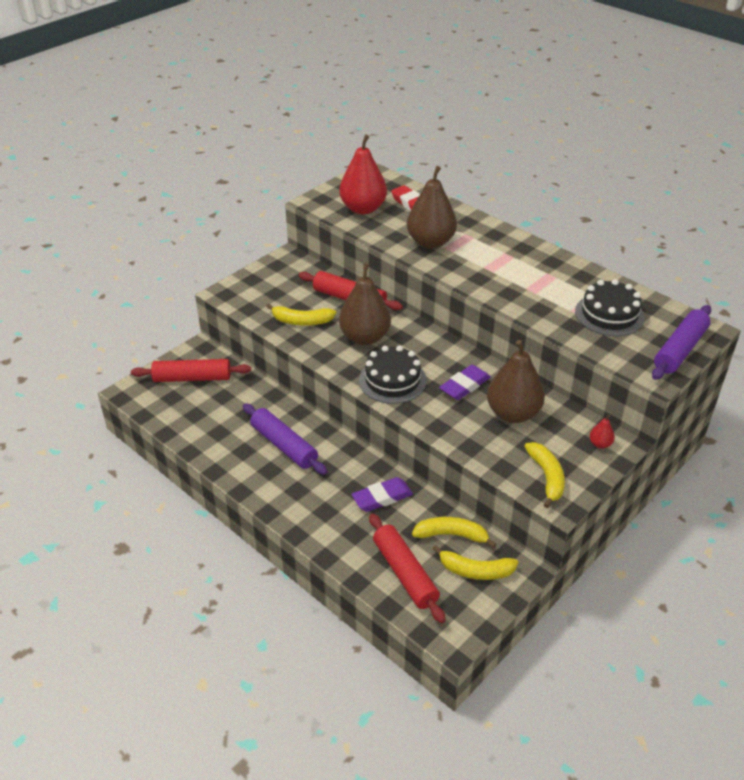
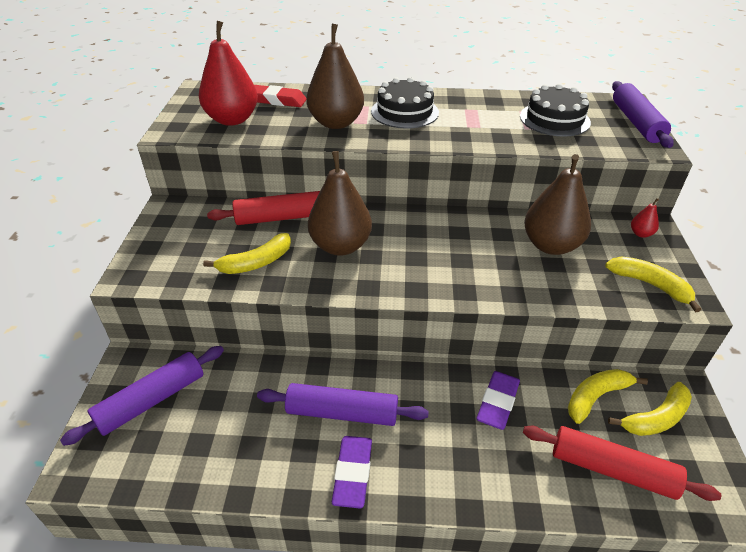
camera: 40 degrees left, 0 degrees up
red rolling pin [131,359,251,382] -> purple rolling pin [60,346,224,446]
black cake [359,345,426,404] -> black cake moved to [371,77,439,129]
purple eraser [439,365,491,400] -> purple eraser moved to [332,436,372,508]

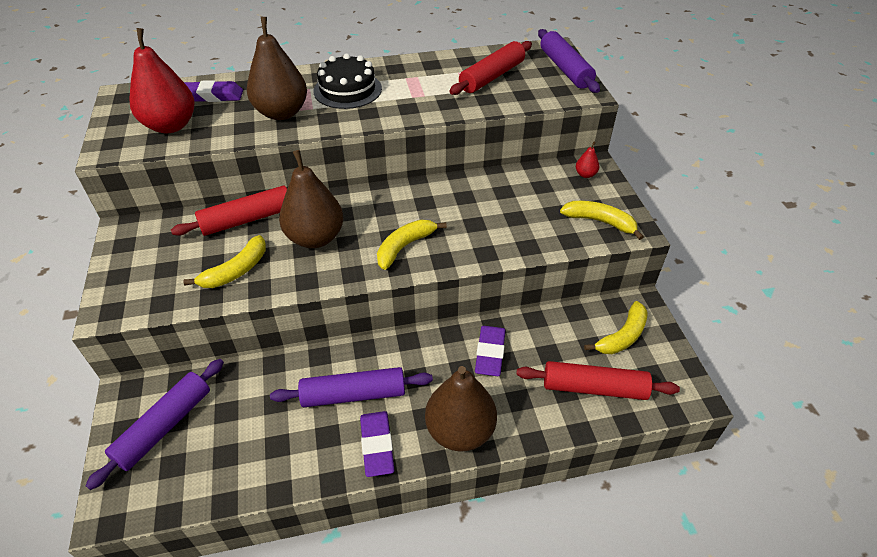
camera: 15 degrees left, 5 degrees up
red eraser [254,85,306,107] -> purple eraser [184,80,243,102]
black cake [520,84,591,137] -> red rolling pin [449,41,532,95]
brown pear [524,154,591,255] -> brown pear moved to [425,366,497,452]
yellow banana [568,369,648,424] -> yellow banana moved to [377,220,447,270]

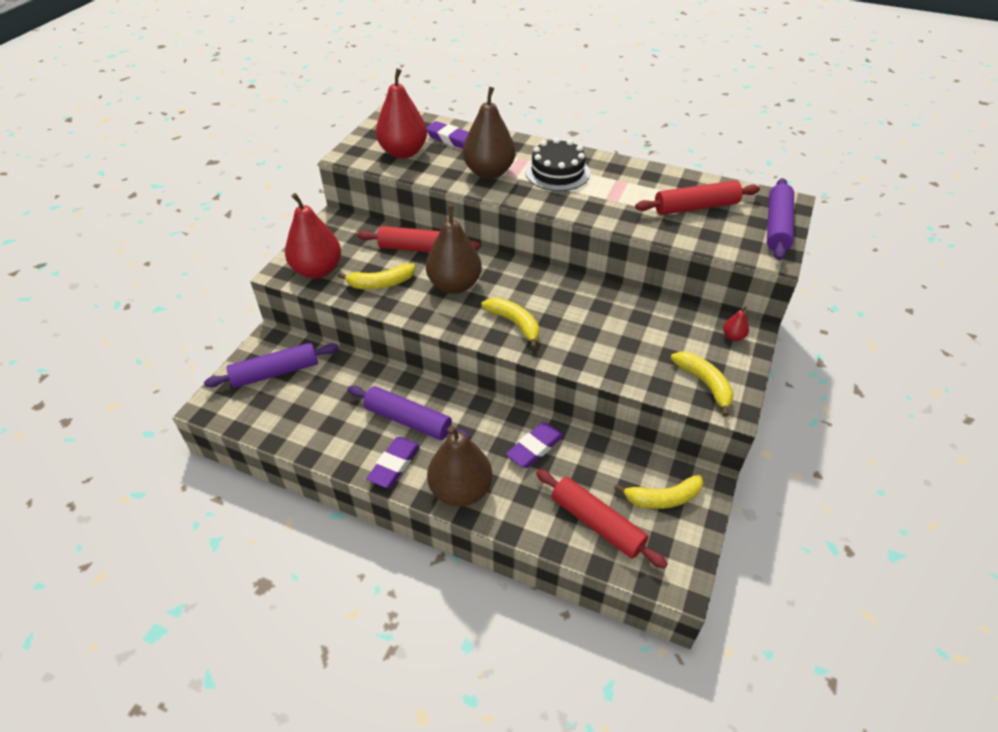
camera: 35 degrees right, 0 degrees up
yellow banana [377,220,447,270] -> yellow banana turned 60 degrees clockwise [481,298,539,349]
none -> red pear [285,193,341,279]

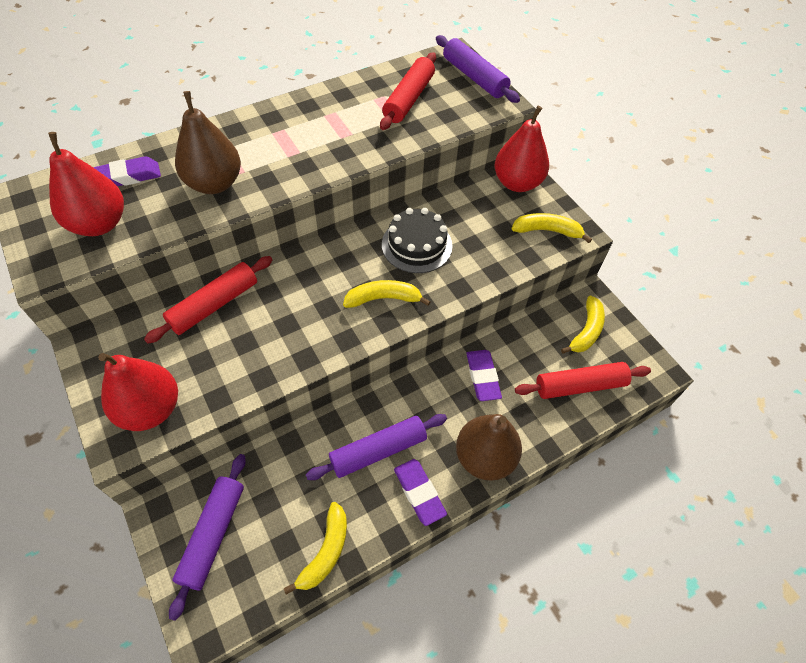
camera: 55 degrees left, 10 degrees up
yellow banana [338,263,415,289] -> yellow banana moved to [284,502,347,595]
brown pear [426,205,482,294] -> none
black cake [525,138,590,191] -> black cake moved to [382,208,453,273]
red pear [723,306,749,341] -> red pear [495,106,549,192], size x2.39

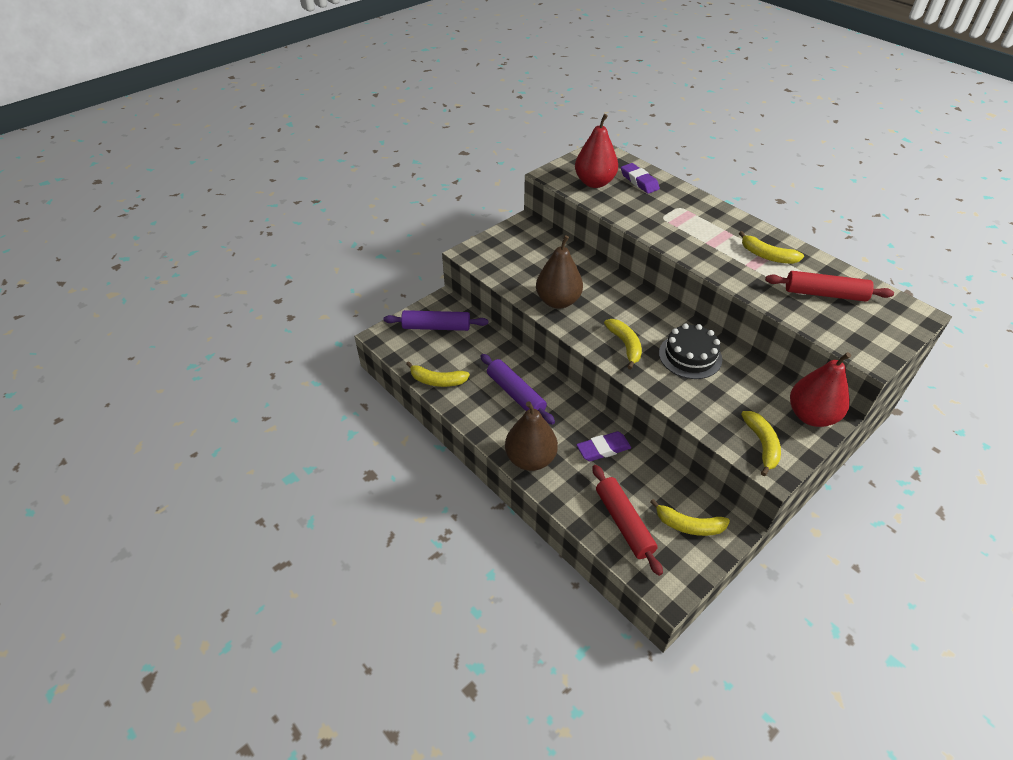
camera: 80 degrees right, 10 degrees down
red pear [98,353,178,431] -> none
red rolling pin [144,256,272,344] -> none
brown pear [175,91,241,194] -> brown pear moved to [536,235,583,309]
purple eraser [394,459,447,526] -> none
purple rolling pin [436,35,520,103] -> none
none -> yellow banana [739,231,804,264]

